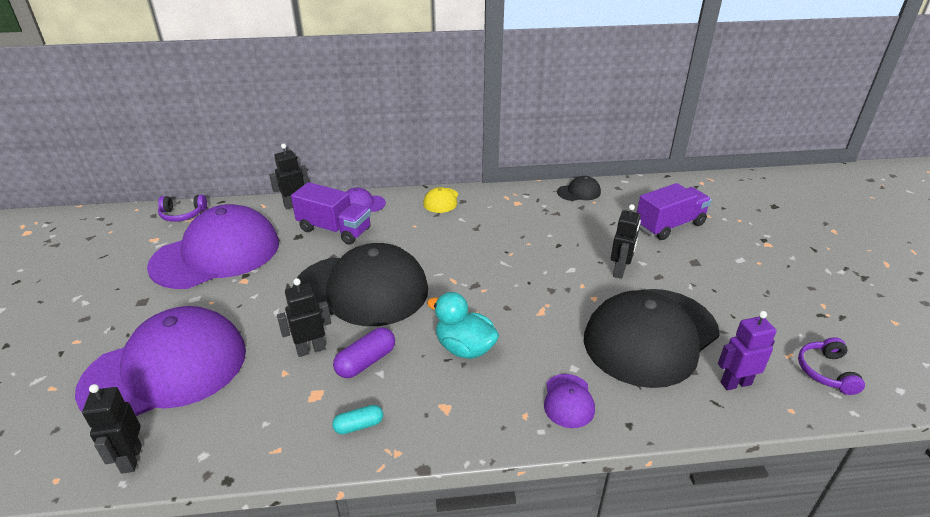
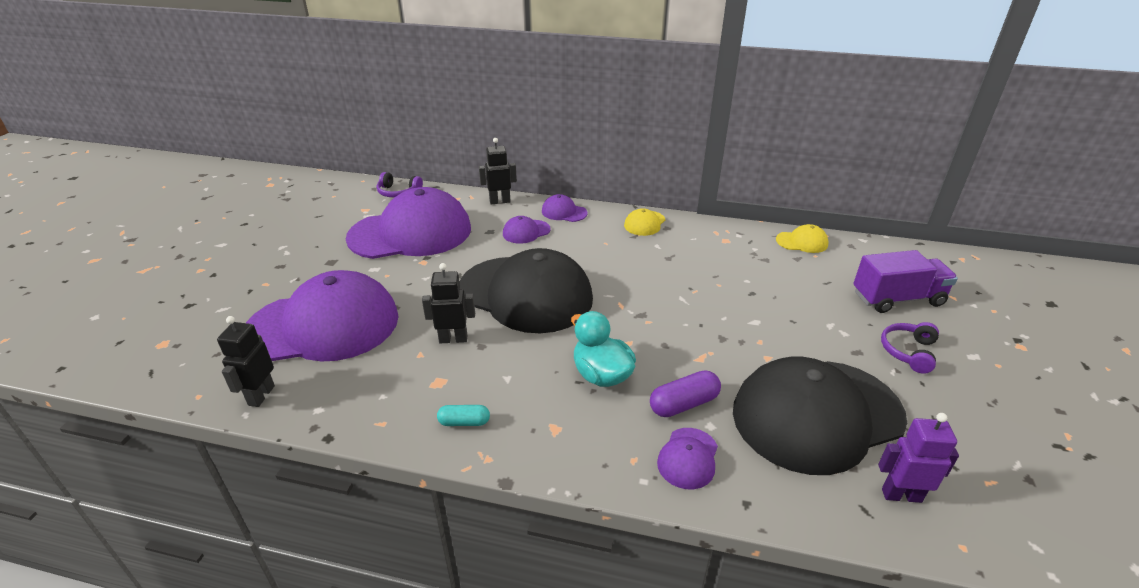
camera: 20 degrees right, 0 degrees up
purple truck [291,182,371,245] -> purple cap [503,216,551,244]
purple capsule [333,327,395,378] -> purple capsule moved to [650,370,721,417]
black cap [557,176,601,201] -> yellow cap [776,224,829,253]
black robot [611,204,641,279] -> none
purple headphones [798,337,865,395] -> purple headphones moved to [881,322,939,374]

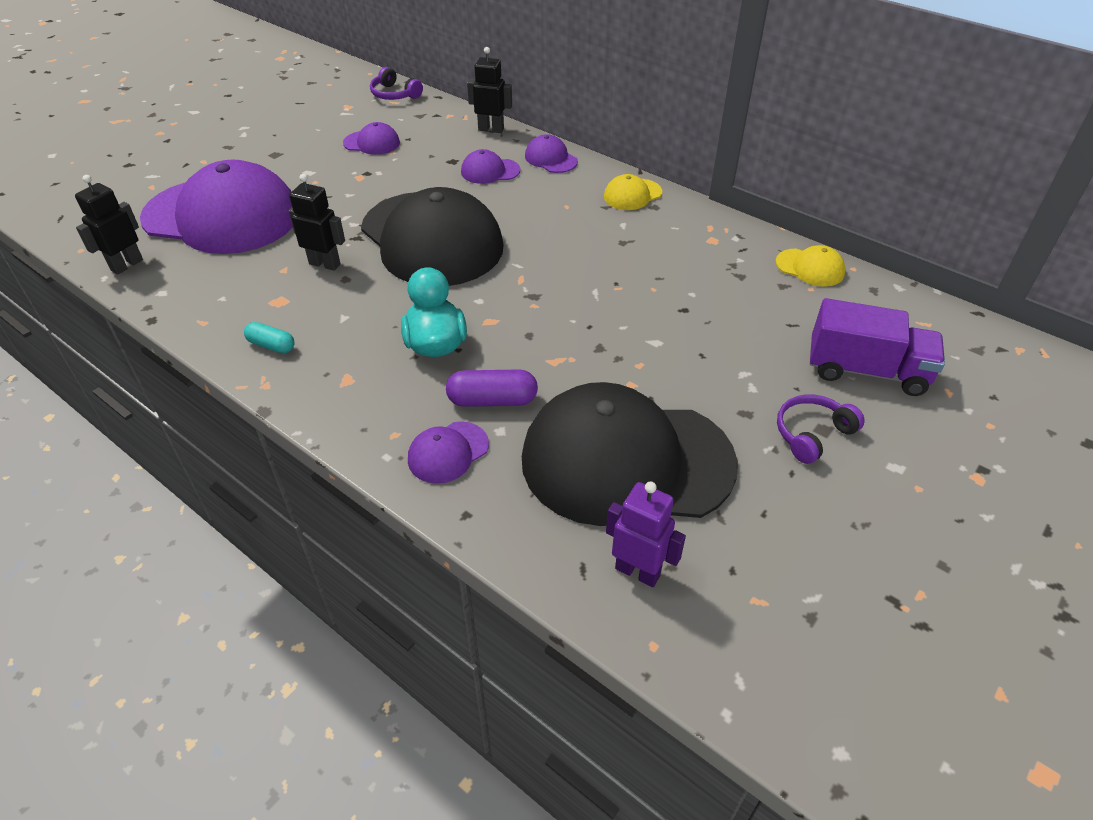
camera: 25 degrees right, 10 degrees up
purple cap [346,187,471,259] -> purple cap [343,122,400,155], size x0.41

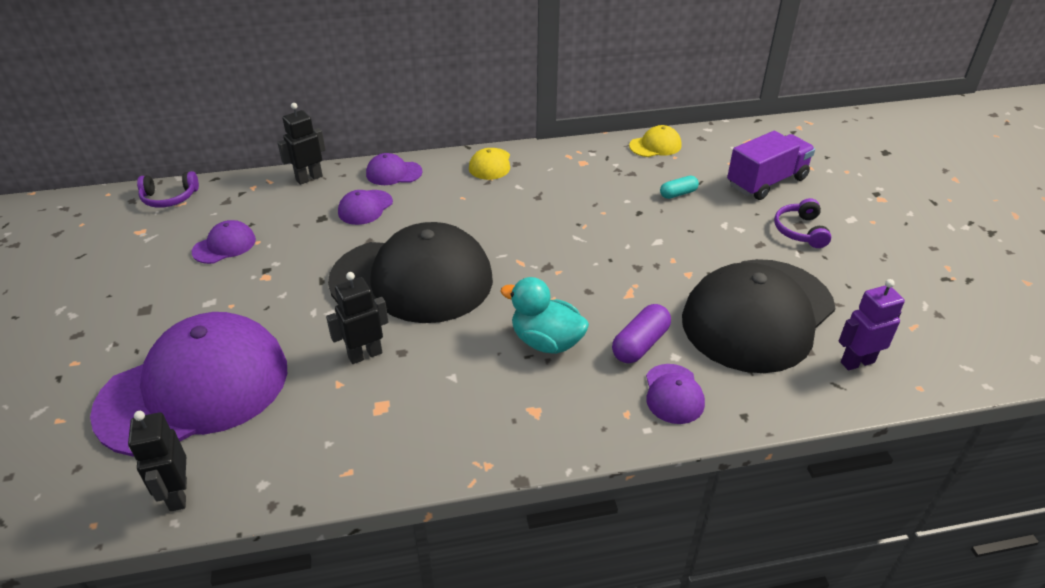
camera: 50 degrees left, 5 degrees down
turquoise capsule [244,322,295,353] -> turquoise capsule moved to [660,176,699,199]

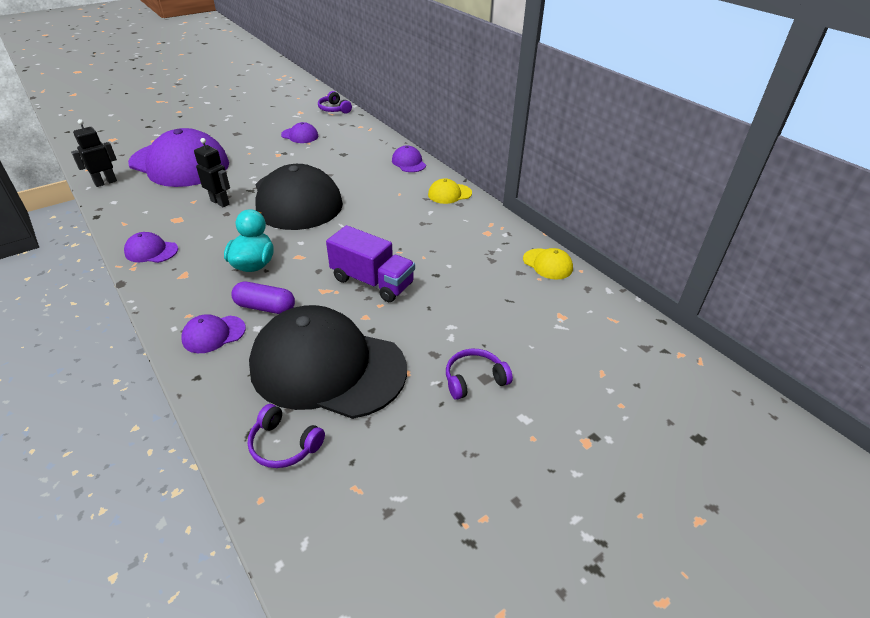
camera: 65 degrees right, 0 degrees up
black robot [277,103,326,185] -> none
purple cap [338,190,393,225] -> purple cap moved to [124,232,178,263]
turquoise capsule [660,176,699,199] -> none
purple truck [727,131,815,200] -> purple truck moved to [326,225,415,302]
purple robot [839,279,905,371] -> purple headphones [248,404,325,468]

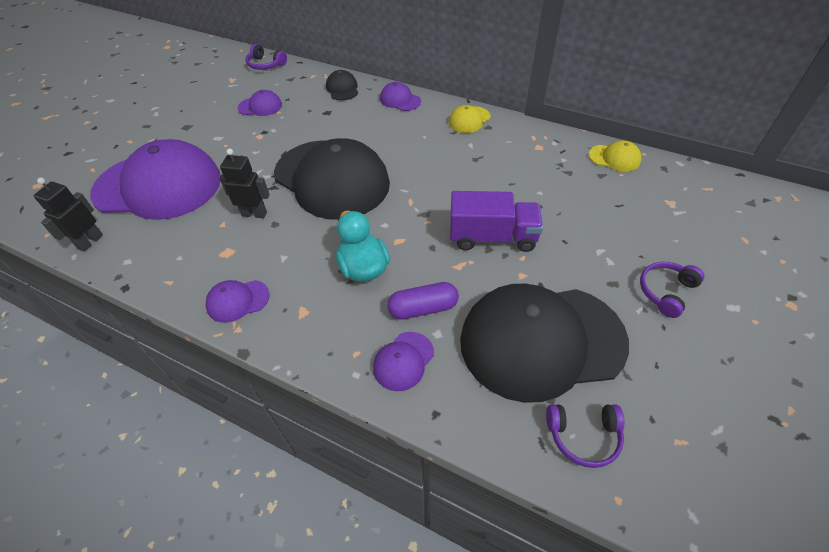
camera: 25 degrees left, 10 degrees up
none -> black cap [326,70,358,100]

